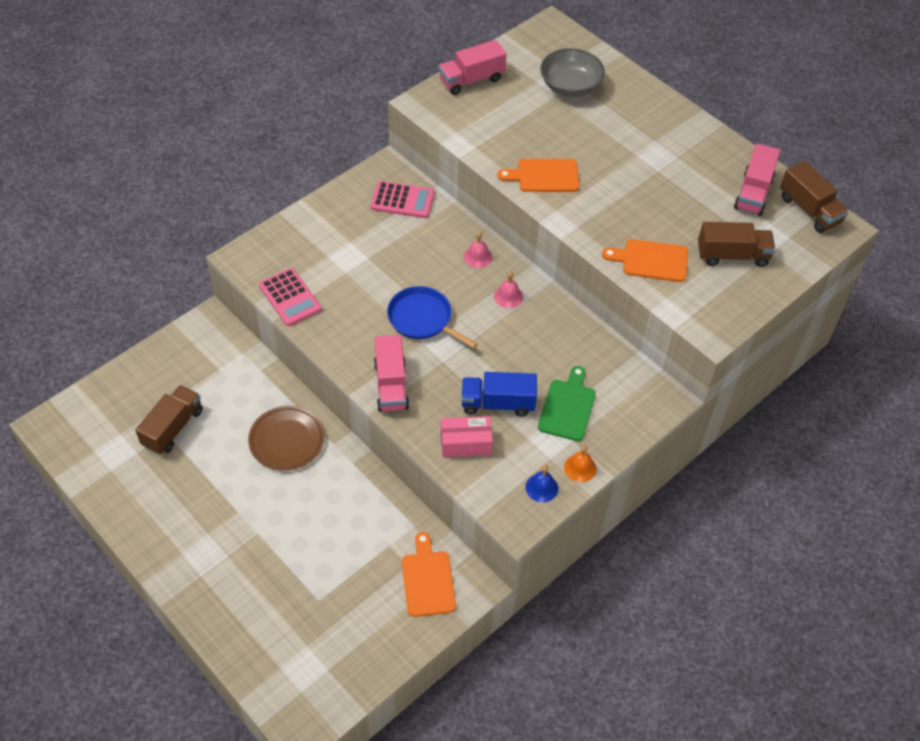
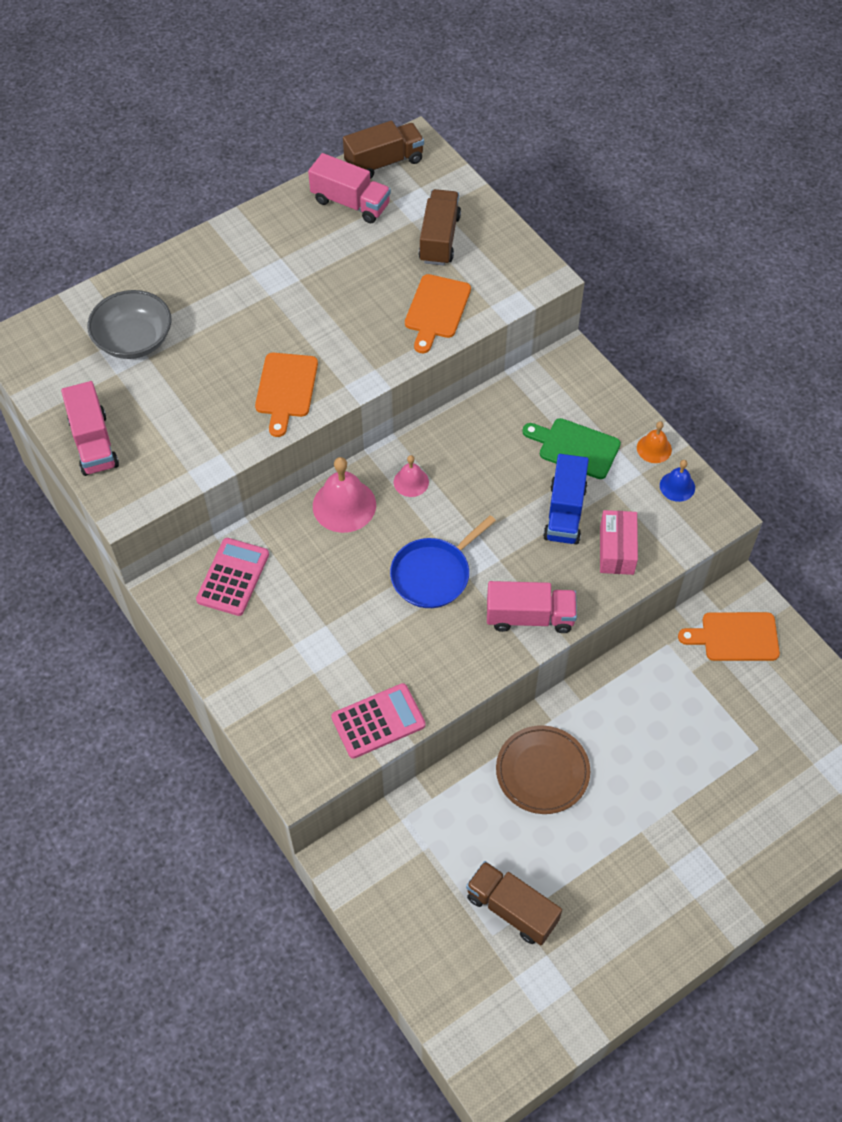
camera: 80 degrees left, 5 degrees up
pink bell [464,232,492,268] -> pink bell [313,457,376,533], size x1.78

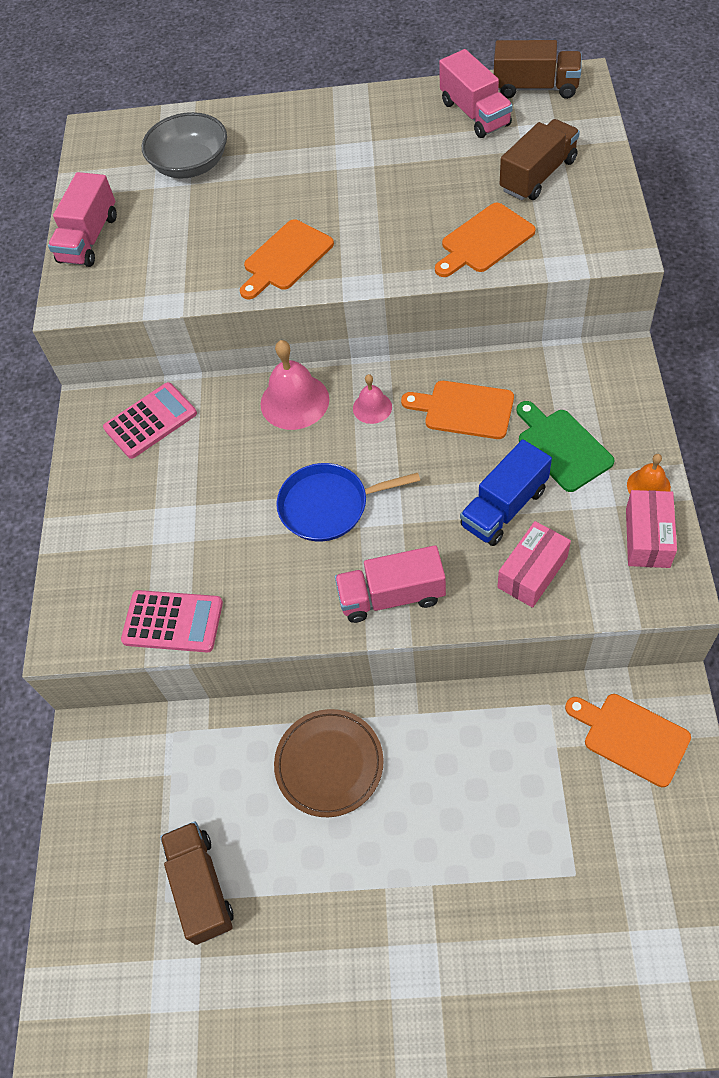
camera: 40 degrees right, 0 degrees up
pink truck [487,581,577,633] -> pink truck turned 135 degrees clockwise [335,545,446,623]
blue bell [660,460,695,502] -> pink box [626,490,677,568]
none -> orange cutting board [401,381,514,439]

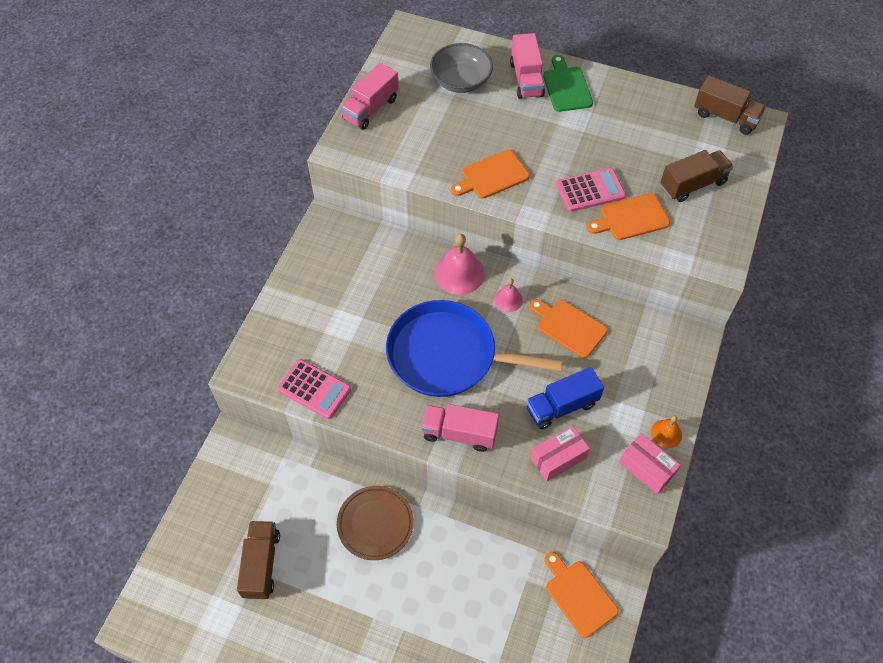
camera: 15 degrees right, 0 degrees up
pink calculator [103,382,197,459] -> pink calculator moved to [556,168,626,212]
blue pan [276,463,420,542] -> blue pan [386,300,563,397], size x1.69
pink truck [439,49,513,138] -> pink truck moved to [510,33,545,99]
green cutting board [517,401,614,492] -> green cutting board moved to [543,55,593,112]
pink box [626,490,677,568] -> pink box turned 75 degrees counterclockwise [619,433,681,494]

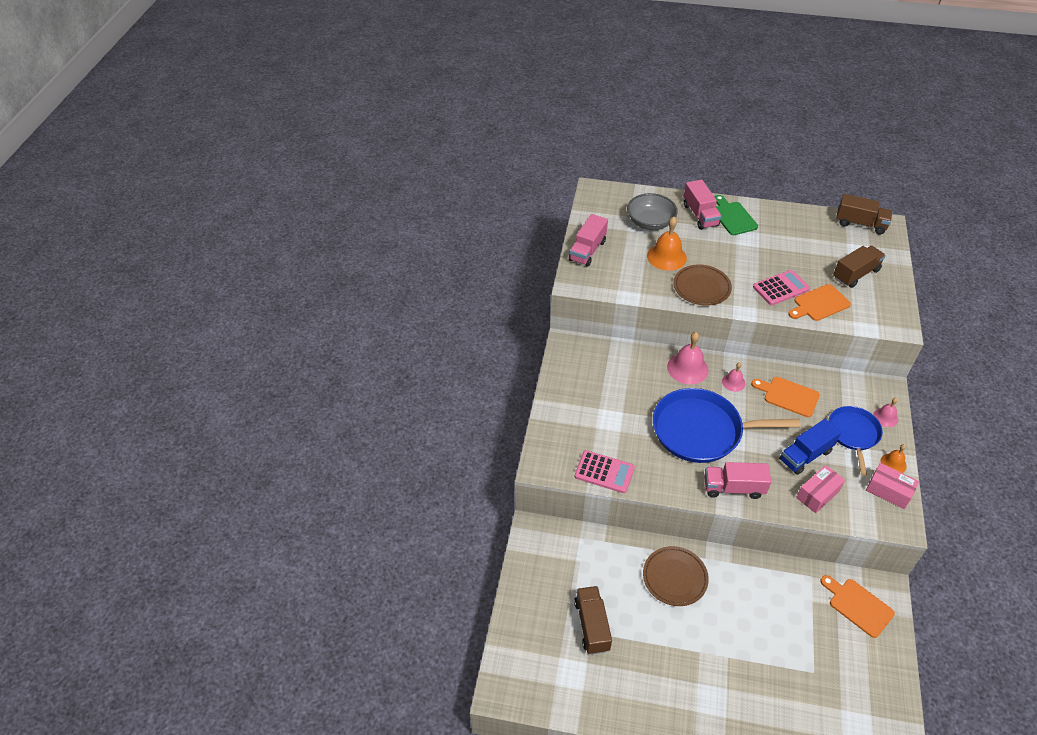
camera: 10 degrees left, 10 degrees down
orange cutting board [451,150,530,199] -> brown plate [673,265,732,306]
none -> orange bell [647,217,687,271]
none -> blue pan [828,406,883,475]
none -> pink bell [873,398,898,427]

